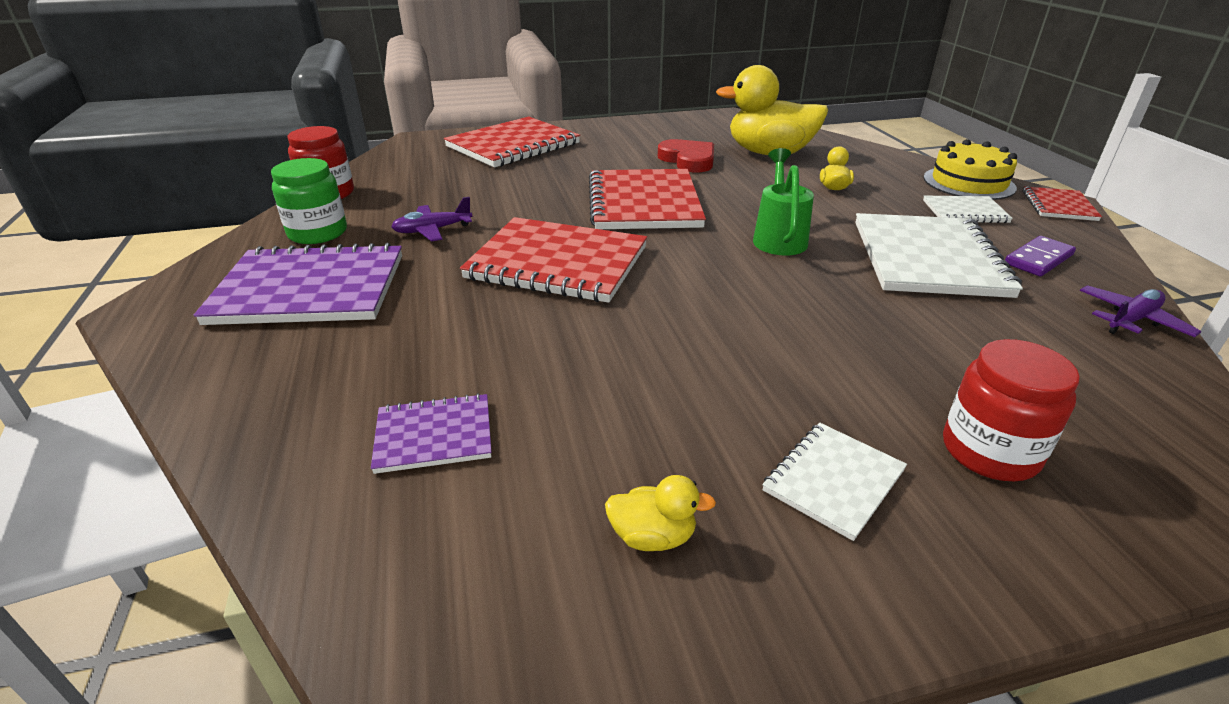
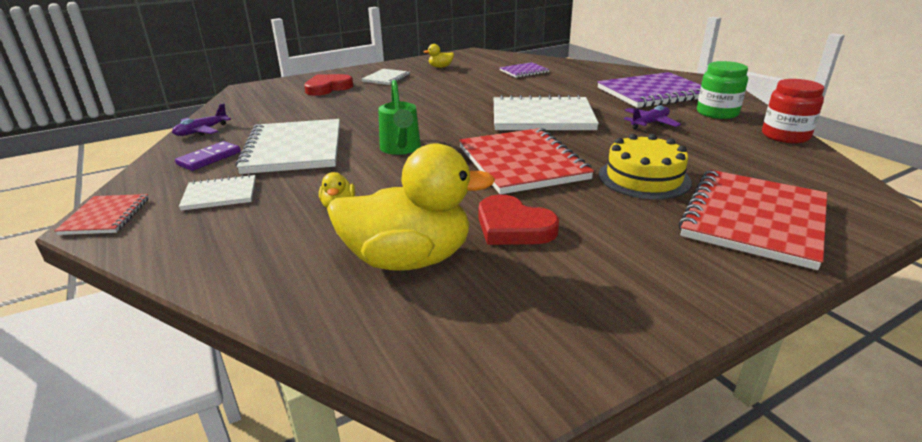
camera: 165 degrees right, 5 degrees down
red notebook [460,217,647,303] -> white notebook [494,95,599,130]
yellow cake [923,139,1017,200] -> yellow cake moved to [599,134,692,199]
red jar [943,339,1080,481] -> red heart [304,74,353,96]

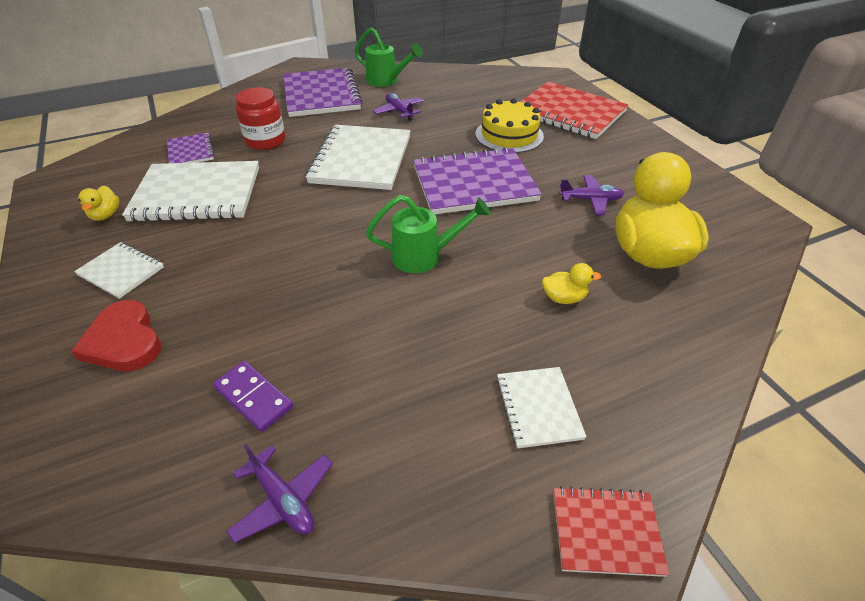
camera: 85 degrees left, 15 degrees up
purple domino [175,141,241,171] -> purple domino moved to [213,361,293,432]
white notebook [235,119,340,174] -> white notebook moved to [122,161,259,222]
red notebook [459,128,594,194] -> purple notebook [413,147,542,214]
red heart [479,195,559,245] -> purple plane [559,175,624,215]
green jar [697,61,748,119] -> green watering can [354,27,423,87]
red jar [762,79,824,143] -> red jar moved to [236,87,285,150]

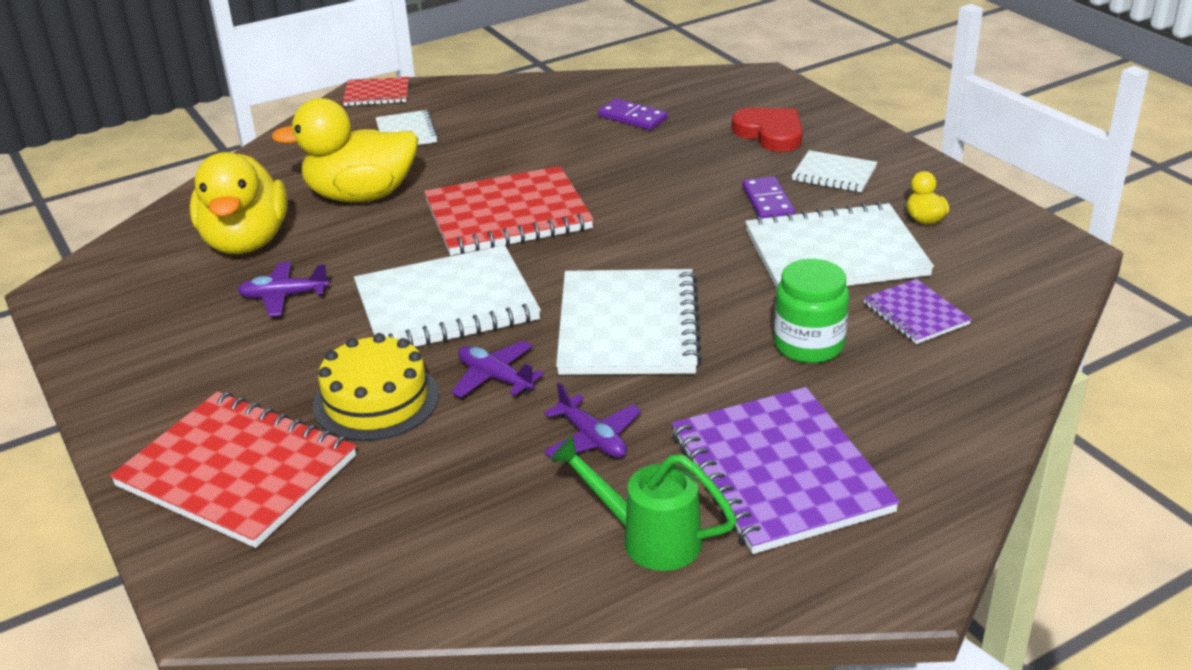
camera: 175 degrees right, 10 degrees down
purple plane [226,444,333,543] -> purple plane moved to [451,341,544,398]
red jar [236,87,285,150] -> green jar [774,259,849,363]
green watering can [366,195,491,273] -> red notebook [424,166,594,256]
purple notebook [413,147,542,214] -> white notebook [354,245,541,347]
yellow duck [542,263,601,304] -> yellow duck [271,98,419,202], size x2.41
none -> purple domino [742,176,795,219]

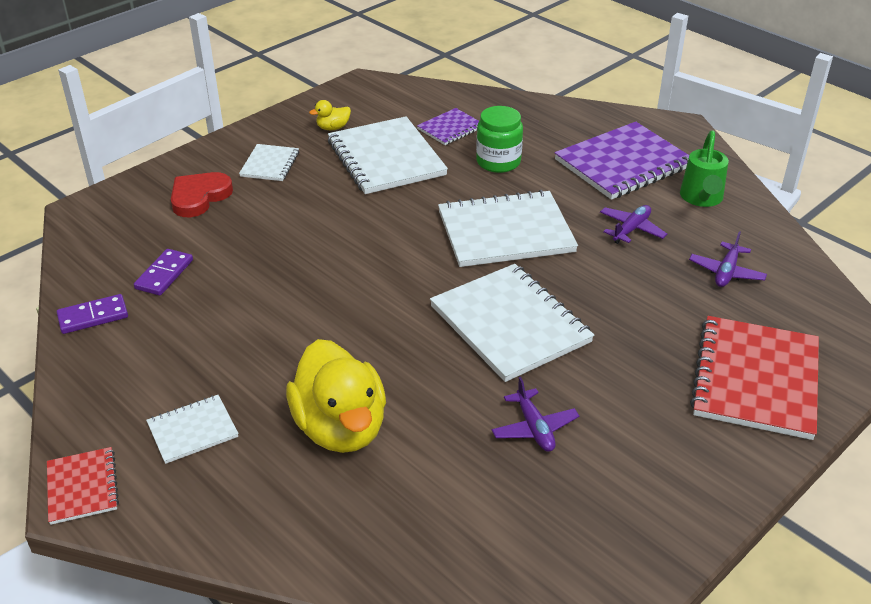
camera: 105 degrees left, 5 degrees up
yellow duck [190,152,288,254] -> none
yellow cake [313,333,439,441] -> none
red notebook [424,166,594,256] -> none
purple plane [451,341,544,398] -> purple plane moved to [689,231,767,287]
purple domino [742,176,795,219] -> purple domino moved to [57,294,128,334]

